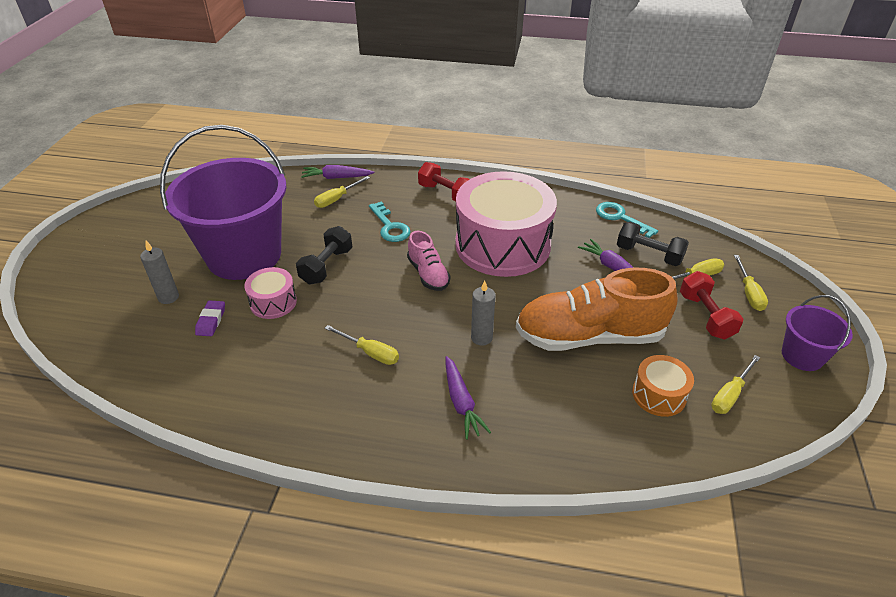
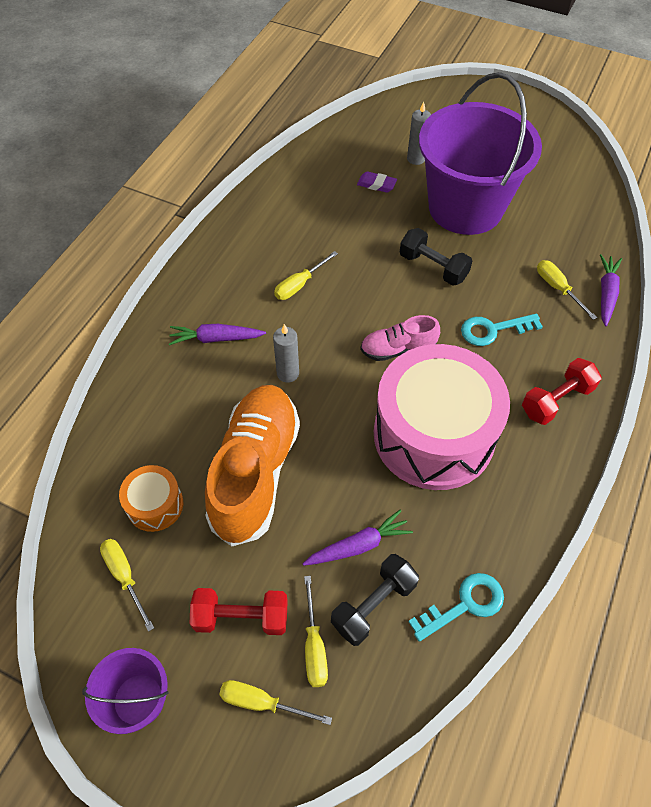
camera: 105 degrees right, 15 degrees up
pink drum [244,267,297,319] -> none

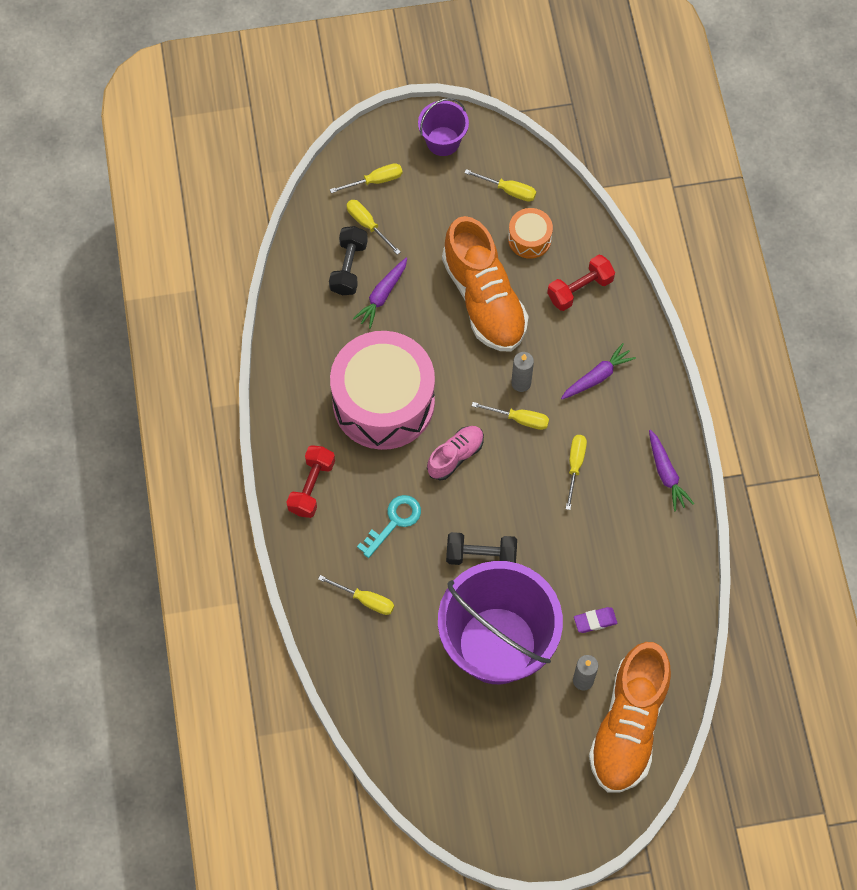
camera: 145 degrees right, 10 degrees up
red dumbbell [190,588,288,635] -> red dumbbell moved to [547,255,615,311]
turquoise key [408,573,504,642] -> none
purple carrot [600,254,622,326] -> purple carrot moved to [649,430,694,511]
none -> yellow screwdriver [472,402,549,430]
none -> orange shoe [589,642,671,793]

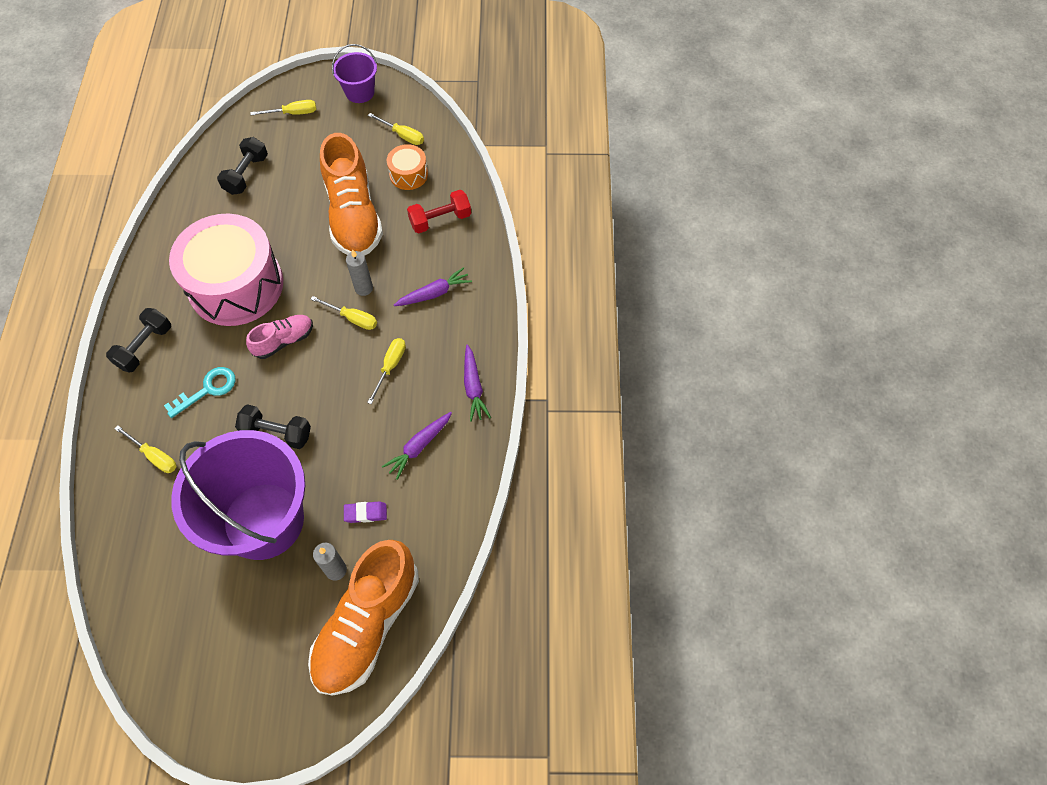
camera: 10 degrees right, 5 degrees down
red dumbbell [286,445,335,518] -> black dumbbell [106,308,171,373]
yellow screwdriver [346,200,400,255] -> none
purple carrot [353,258,407,329] -> purple carrot moved to [382,412,452,480]

